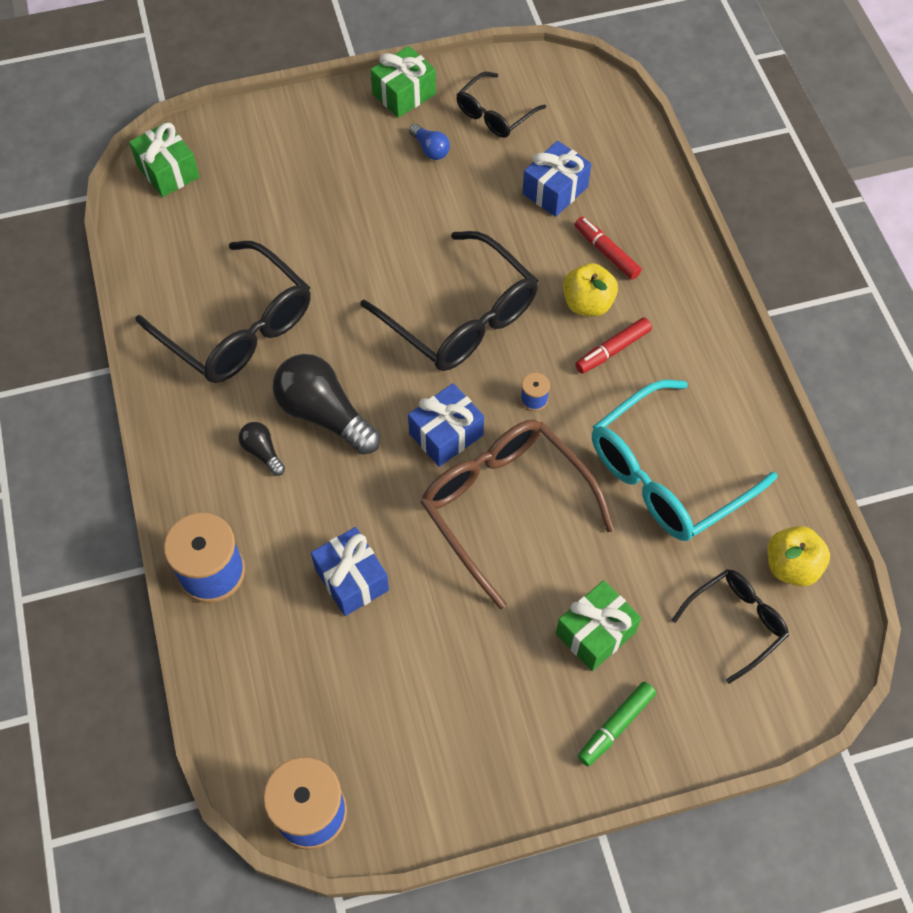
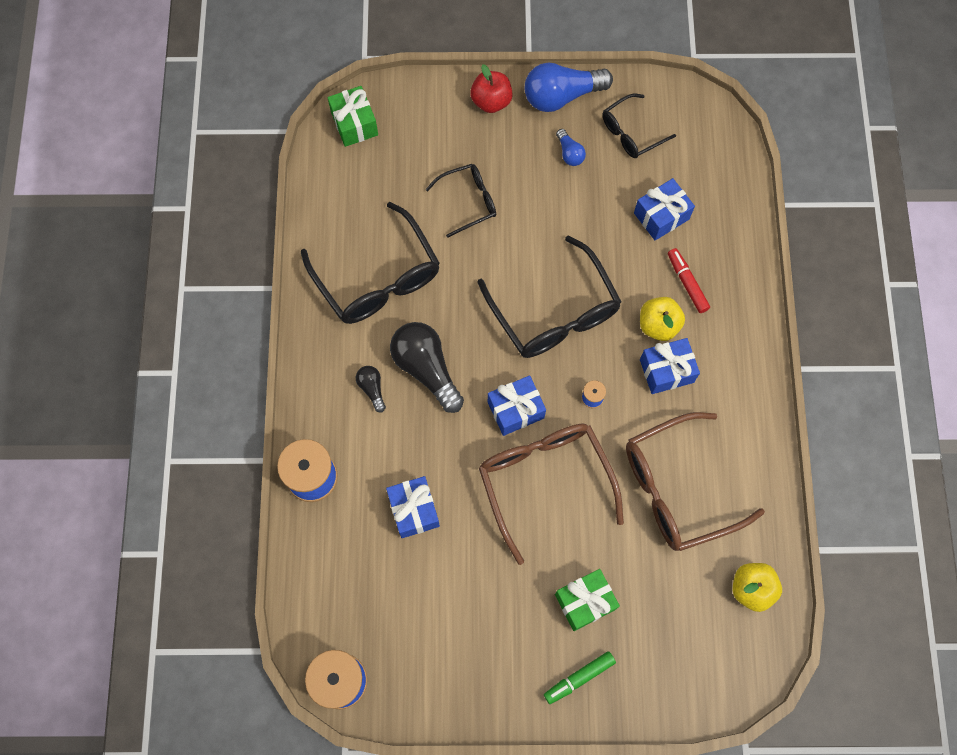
camera: 15 degrees right, 10 degrees up
green gift [370,46,436,118] -> blue light bulb [525,62,613,112]
red marker [575,317,652,373] -> blue gift [640,338,700,394]
turquoise glasses [592,380,778,541] -> brown glasses [626,412,765,551]
black glasses [672,569,789,684] -> black glasses moved to [425,164,496,238]
none -> red apple [470,64,513,113]

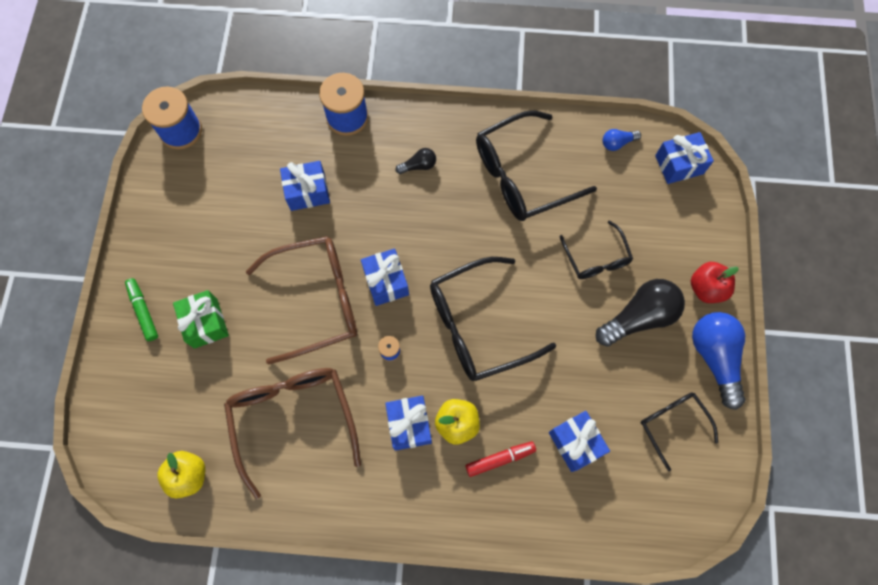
camera: 95 degrees right, 0 degrees up
green gift [328,86,378,147] -> blue gift [655,132,714,184]
black light bulb [390,322,464,413] -> black light bulb moved to [596,279,685,347]
blue light bulb [556,129,586,166] -> blue light bulb moved to [602,129,641,151]

